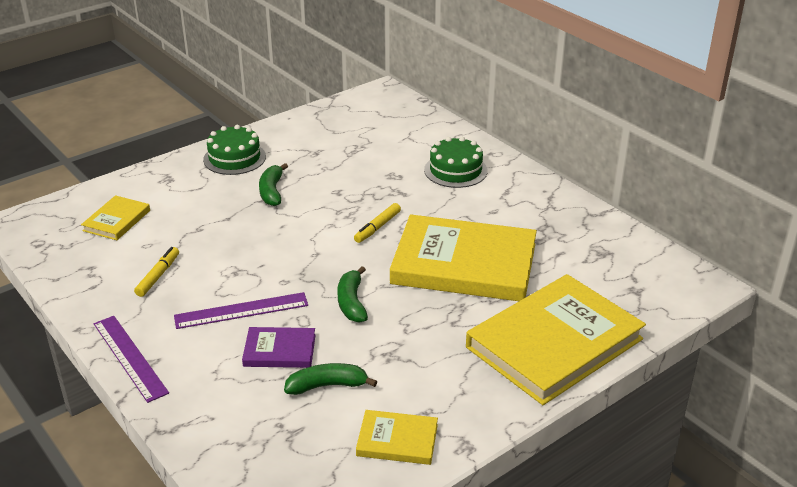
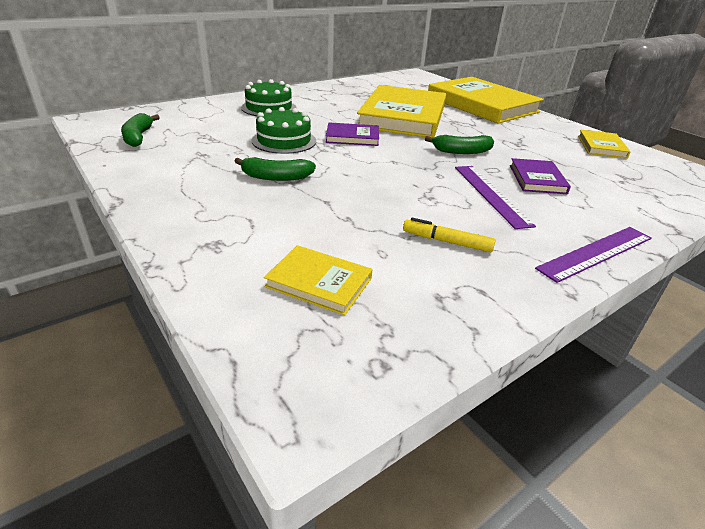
camera: 90 degrees left, 0 degrees up
green cake [203,125,266,175] -> green cake moved to [251,107,316,154]
green banana [284,363,377,395] -> green banana moved to [121,113,160,147]
yellow marker [354,203,401,243] -> purple book [326,122,379,146]

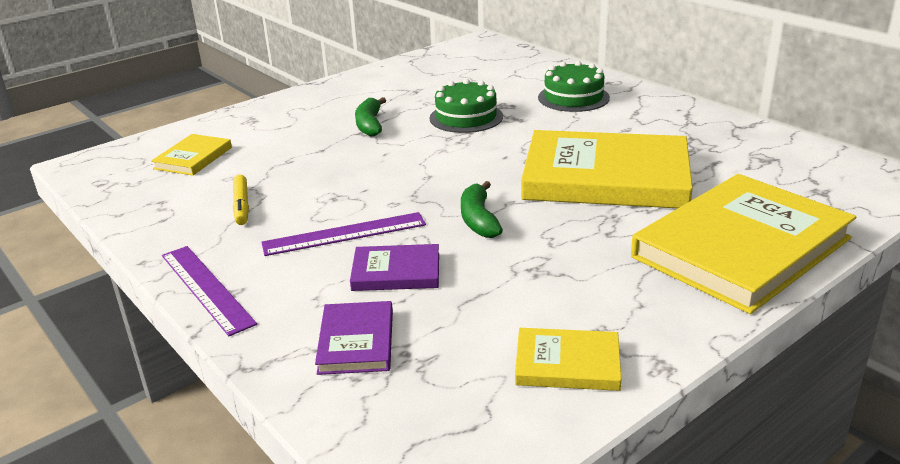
camera: 90 degrees right, 5 degrees down
green banana [121,113,160,147] -> none
purple book [326,122,379,146] -> purple book moved to [315,301,393,375]
yellow marker [403,218,496,252] -> yellow marker turned 150 degrees clockwise [233,175,249,225]

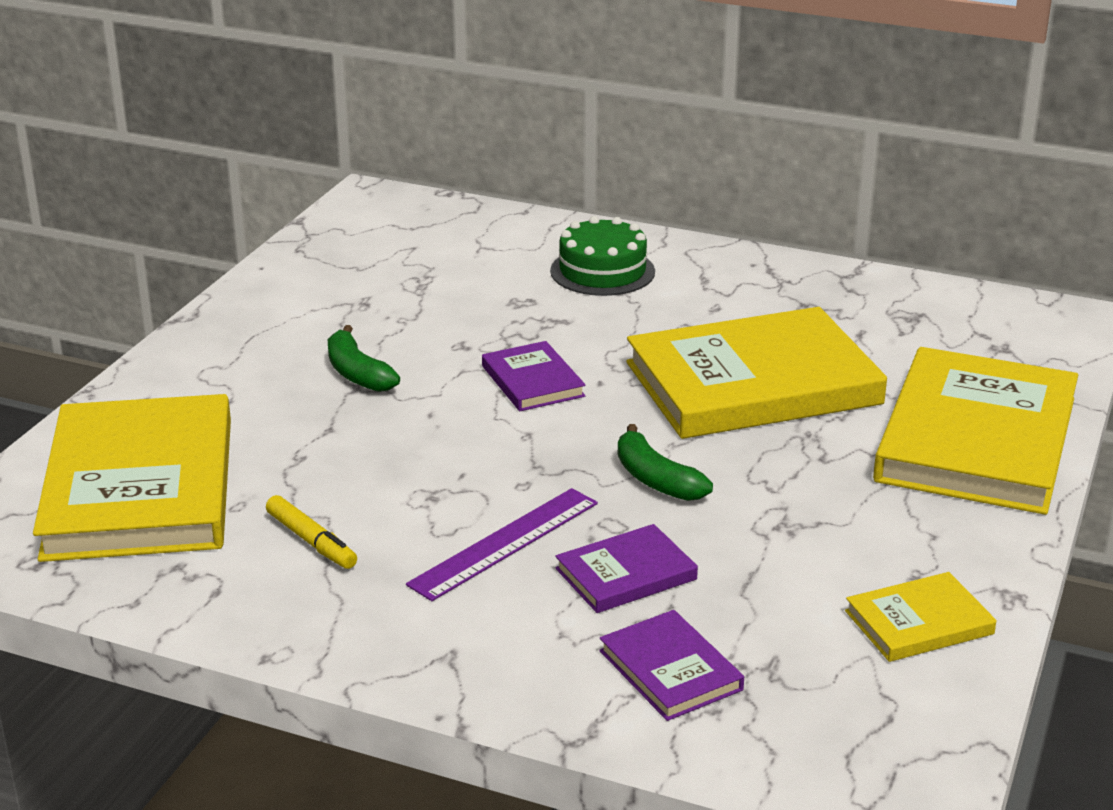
camera: 30 degrees left, 0 degrees up
yellow book [151,134,232,176] -> yellow book [33,394,231,562], size x2.19
purple ruler [162,246,257,336] -> none
green cake [429,79,503,133] -> none
none -> purple book [482,341,586,411]

